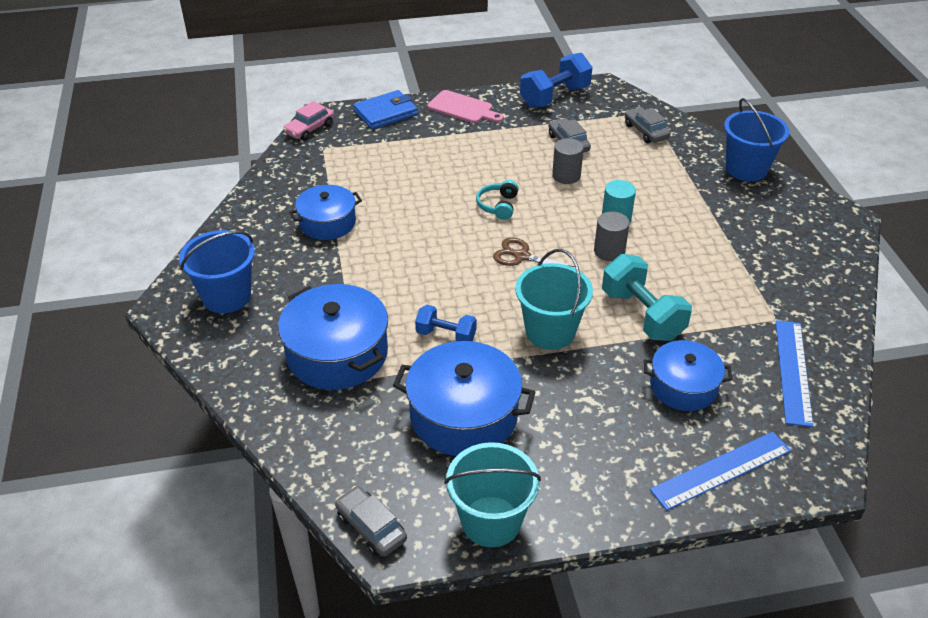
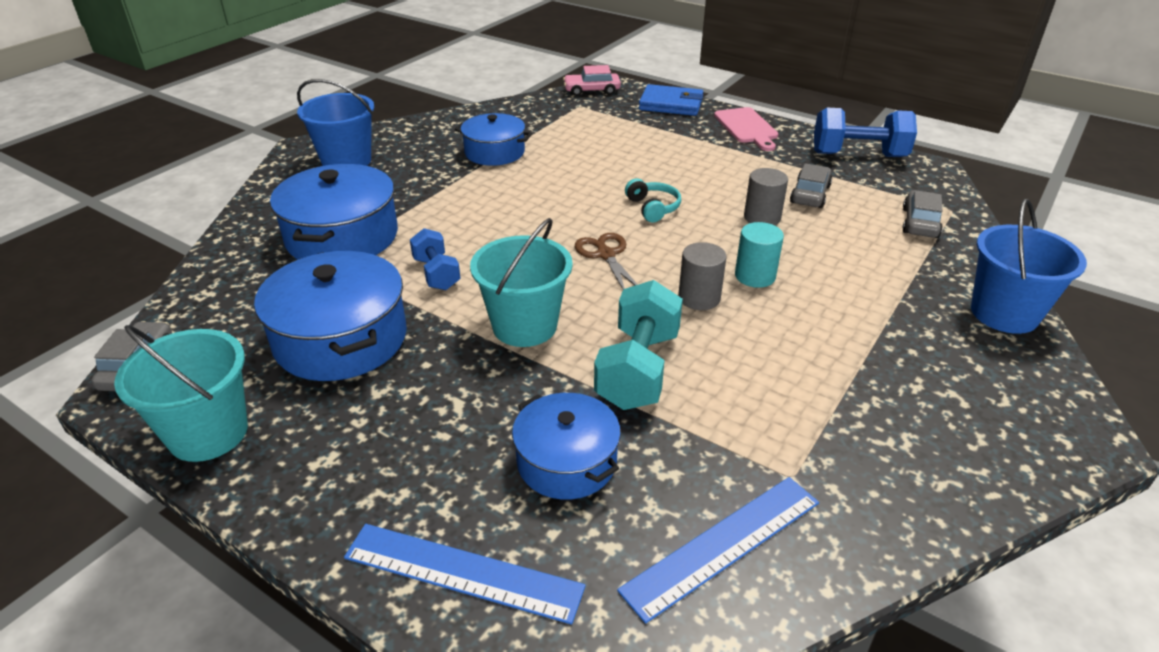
camera: 45 degrees right, 5 degrees down
turquoise headphones [476,180,519,220] -> turquoise headphones turned 105 degrees clockwise [625,178,681,222]

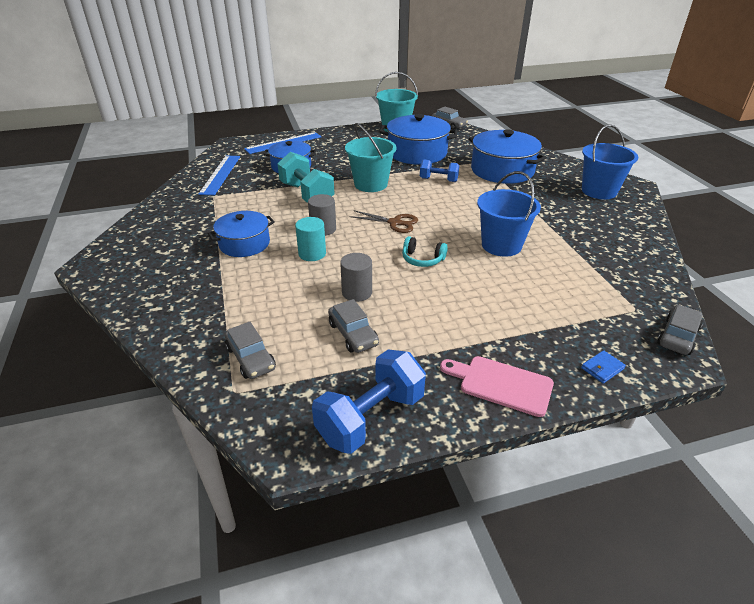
camera: 130 degrees right, 0 degrees up
blue pot [455,113,532,166] -> blue pot moved to [208,211,275,257]
pink car [563,65,621,96] -> grey car [657,305,703,355]
blue wallet [639,84,703,116] -> blue wallet [581,350,626,384], size x0.48
blue bucket [971,199,1087,334] -> blue bucket moved to [477,171,541,257]

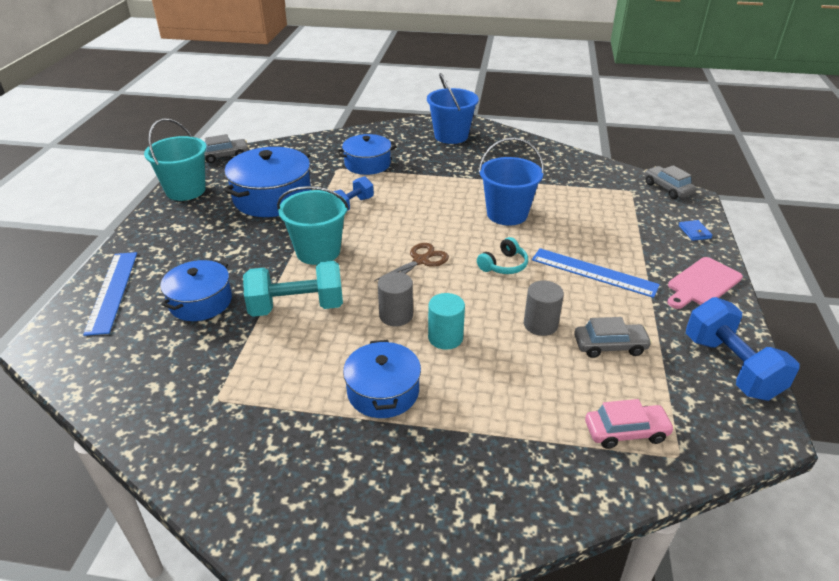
camera: 65 degrees left, 0 degrees up
blue ruler [198,156,240,195] -> blue ruler moved to [532,248,660,298]
grey car [225,322,276,379] -> pink car [585,399,675,449]
blue pot [469,129,546,184] -> blue pot [337,134,397,175], size x0.64

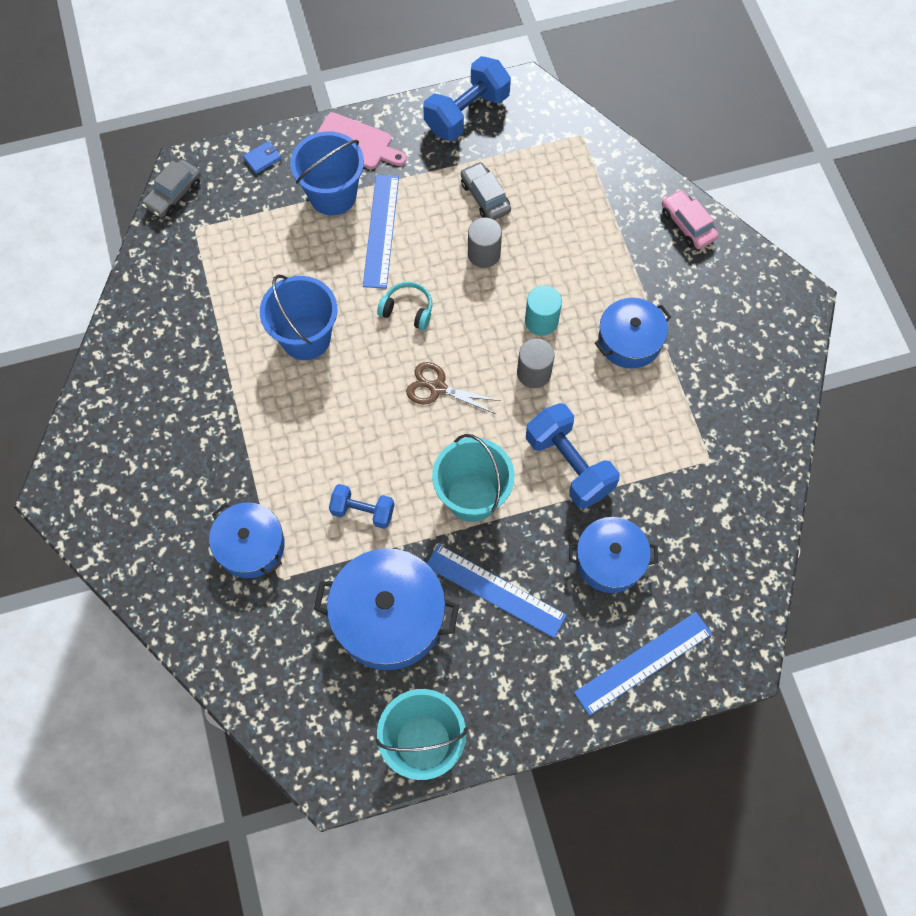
camera: 115 degrees left, 30 degrees up
grey car [205,134,249,163] -> none
turquoise dumbbell [243,261,343,317] -> blue dumbbell [526,403,620,509]
blue bucket [427,73,479,144] -> blue bucket moved to [290,131,364,216]
pink car [585,399,675,449] -> pink car moved to [662,189,718,249]
none -> blue ruler [427,544,567,638]

